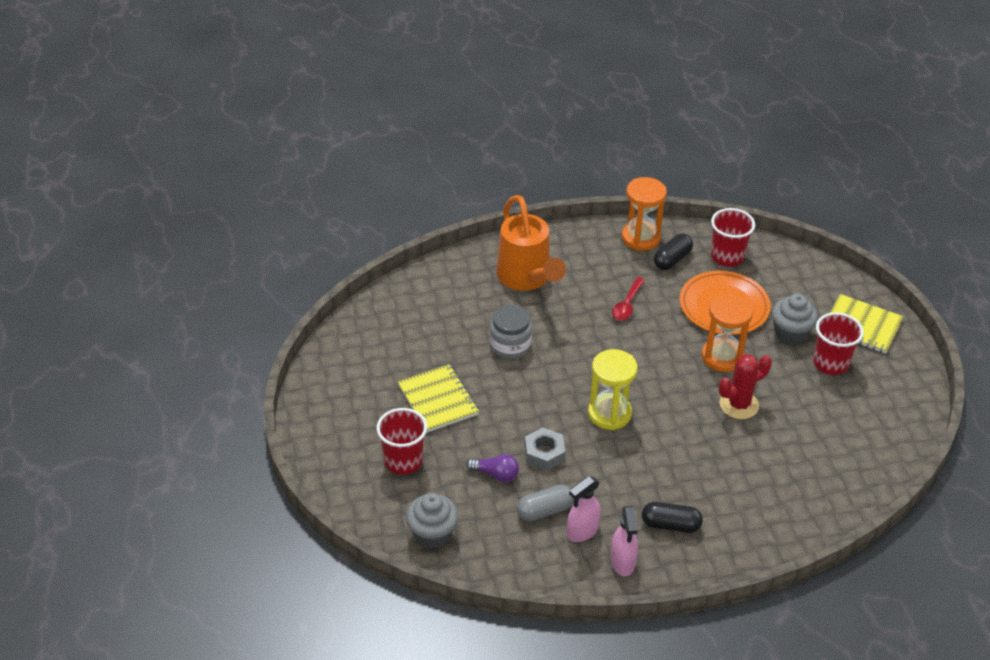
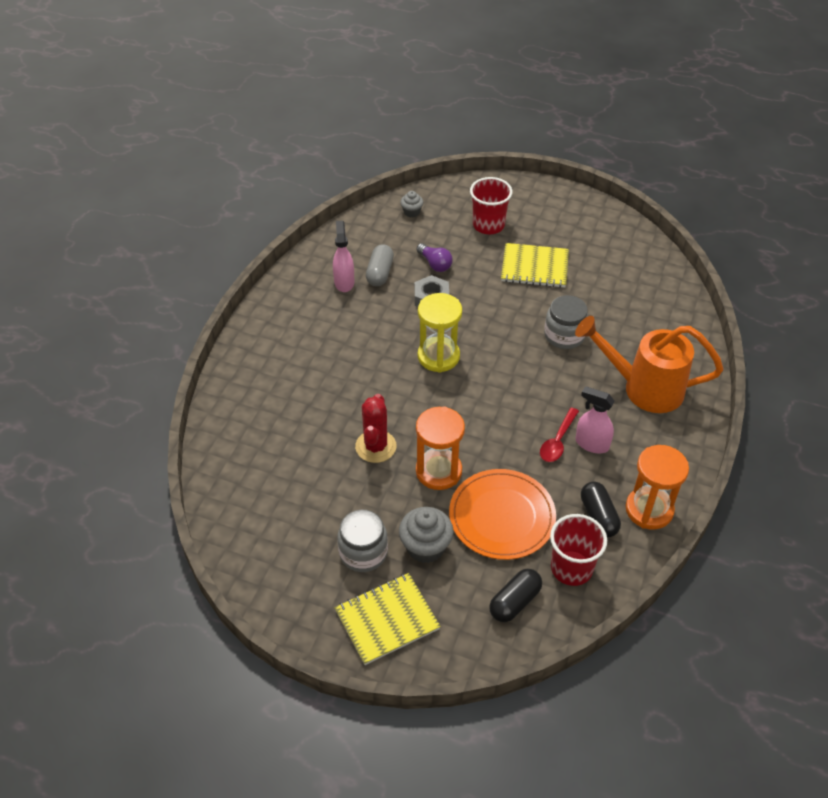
camera: 125 degrees right, 5 degrees up
grey cupcake [406,493,458,549] -> grey cupcake [400,191,423,217], size x0.56
purple light bulb [466,454,519,482] -> purple light bulb turned 90 degrees counterclockwise [416,243,453,272]
pink spray bottle [611,506,638,576] -> pink spray bottle moved to [576,386,615,453]
red spoon [612,277,645,321] -> red spoon turned 120 degrees counterclockwise [540,408,579,462]
black capsule [642,502,703,533] -> black capsule moved to [489,569,542,622]
red cup [813,312,864,375] -> grey jar [337,510,388,572]

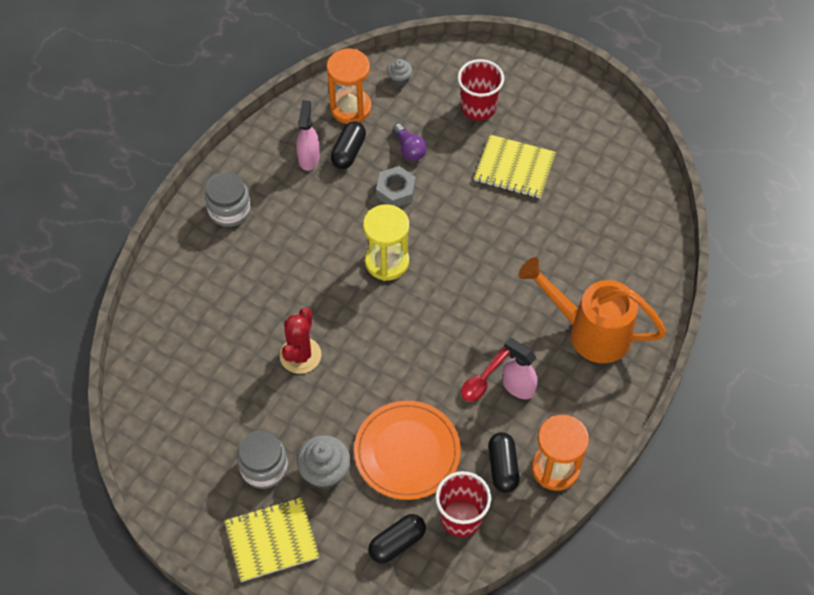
camera: 10 degrees right, 10 degrees up
grey capsule [366,244,394,286] -> black capsule [331,121,366,169]
orange hourglass [416,406,465,490] -> orange hourglass moved to [327,49,371,124]
grey jar [544,295,588,349] -> grey jar moved to [205,172,251,227]

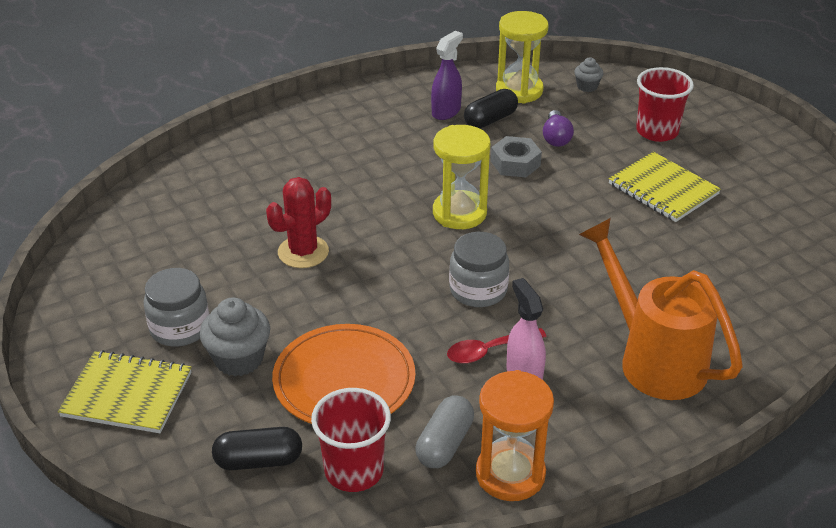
camera: 30 degrees right, 20 degrees down
grey jar [205,172,251,227] -> grey jar moved to [449,232,509,307]
pink spray bottle [296,100,320,171] -> purple spray bottle [431,31,463,120]
orange hourglass [327,49,371,124] -> yellow hourglass [496,11,549,104]
black capsule [488,432,520,493] -> grey capsule [416,395,474,468]

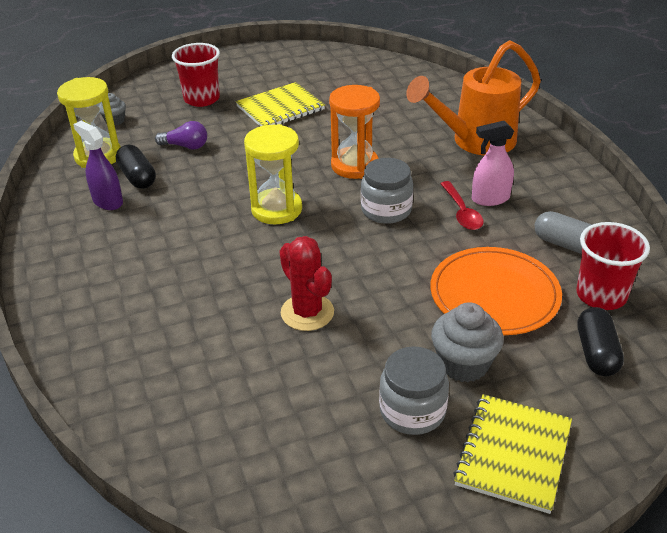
camera: 80 degrees left, 0 degrees up
orange hourglass [476,370,554,501] -> orange hourglass moved to [329,85,380,179]
grey nut [491,136,542,177] -> none

